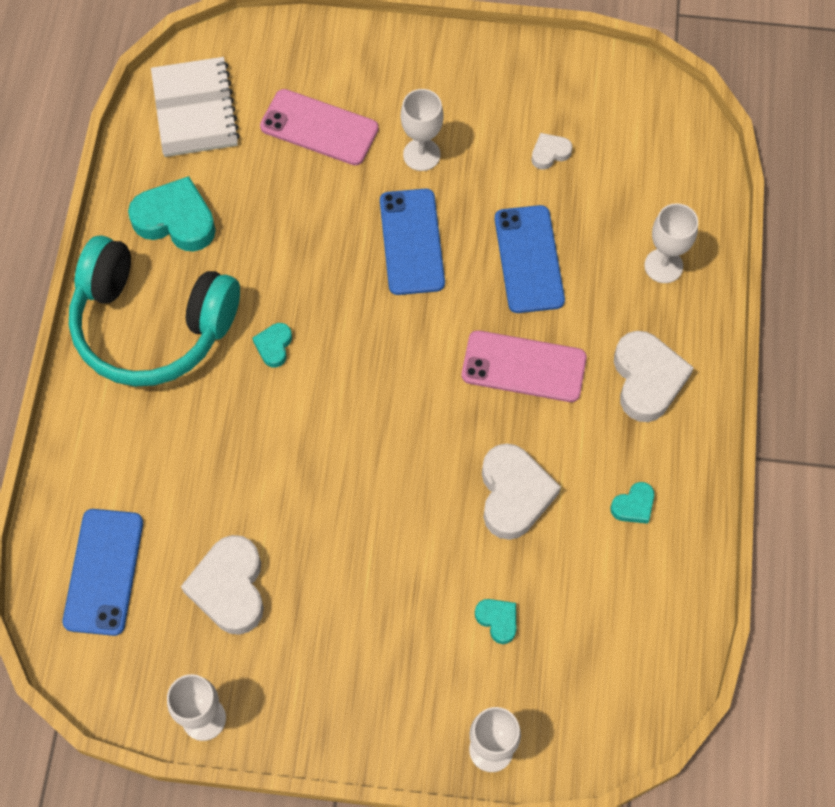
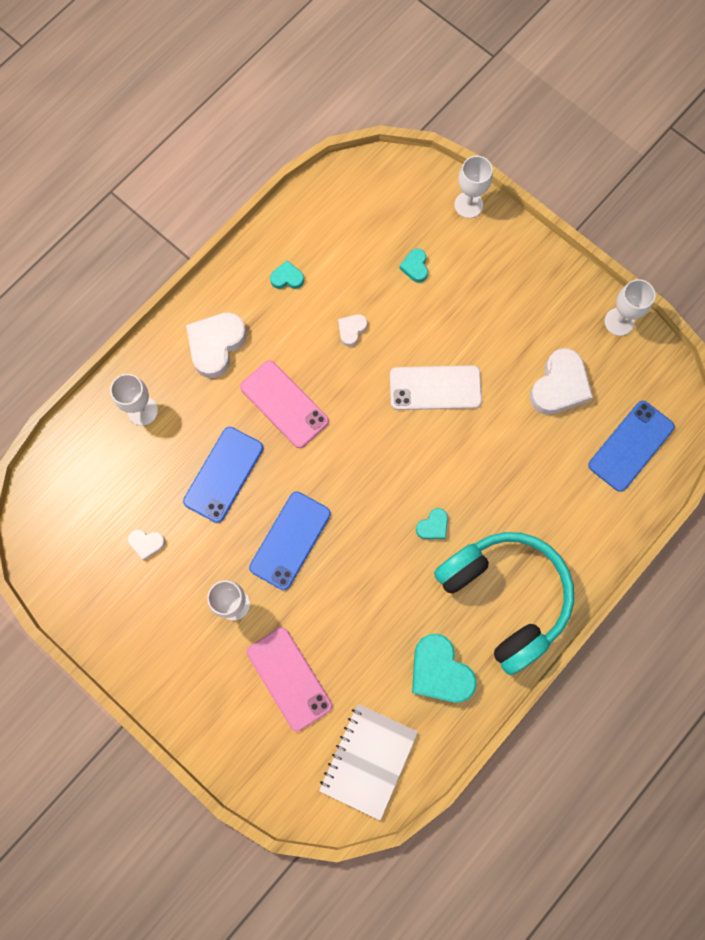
camera: 145 degrees left, 10 degrees up
white heart [482,443,561,540] -> white heart [338,314,367,347], size x0.50
none -> white phone [390,365,482,410]

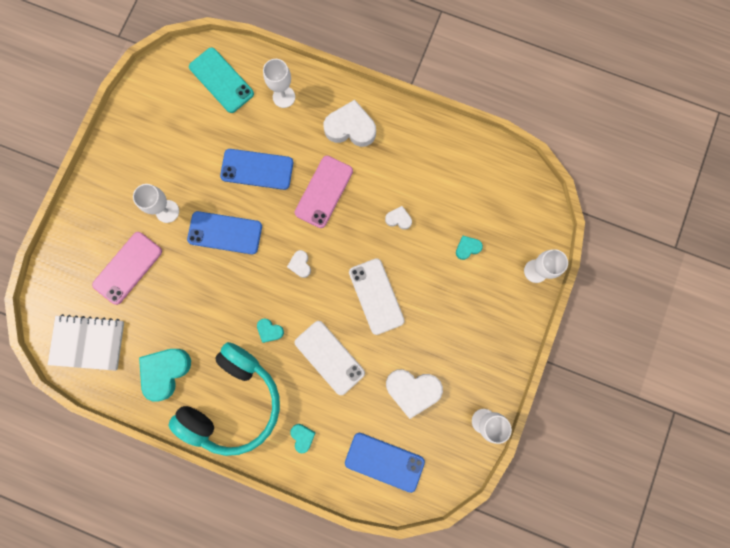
camera: 70 degrees right, 5 degrees up
white heart [128,530,165,561] -> white heart moved to [287,250,311,278]
turquoise heart [270,260,304,289] -> turquoise heart moved to [290,424,316,453]
none -> turquoise phone [189,47,254,113]
none -> white phone [295,321,365,395]

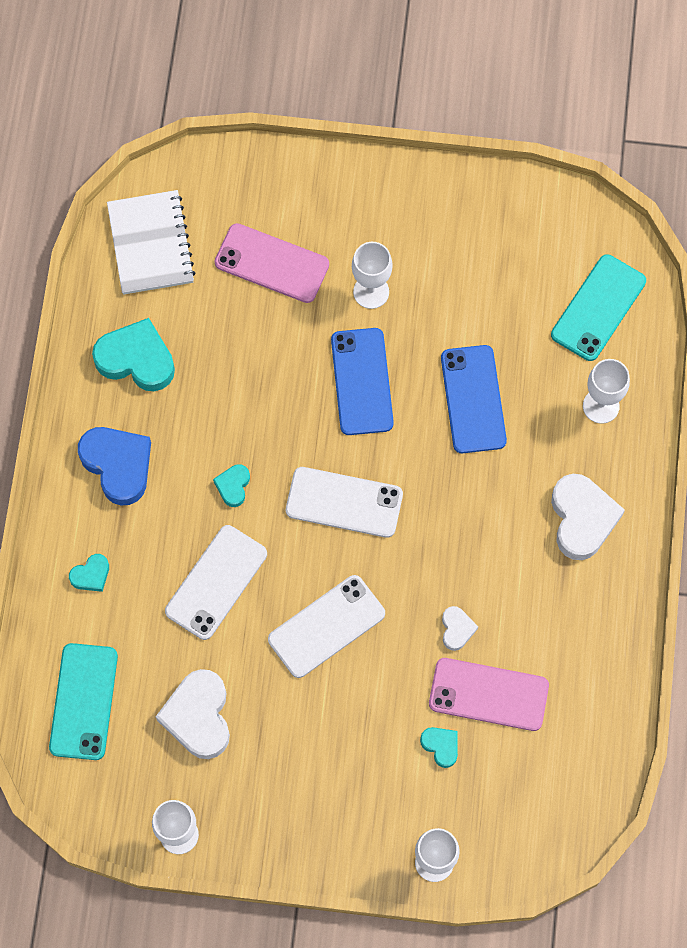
camera: 75 degrees right, 10 degrees down
turquoise headphones [169,342,280,456] -> blue heart [78,427,151,506]
white heart [287,250,311,278] -> white phone [286,467,403,538]
pink phone [295,156,353,228] -> pink phone moved to [429,658,549,731]
blue phone [345,433,425,493] -> turquoise phone [49,643,118,760]

